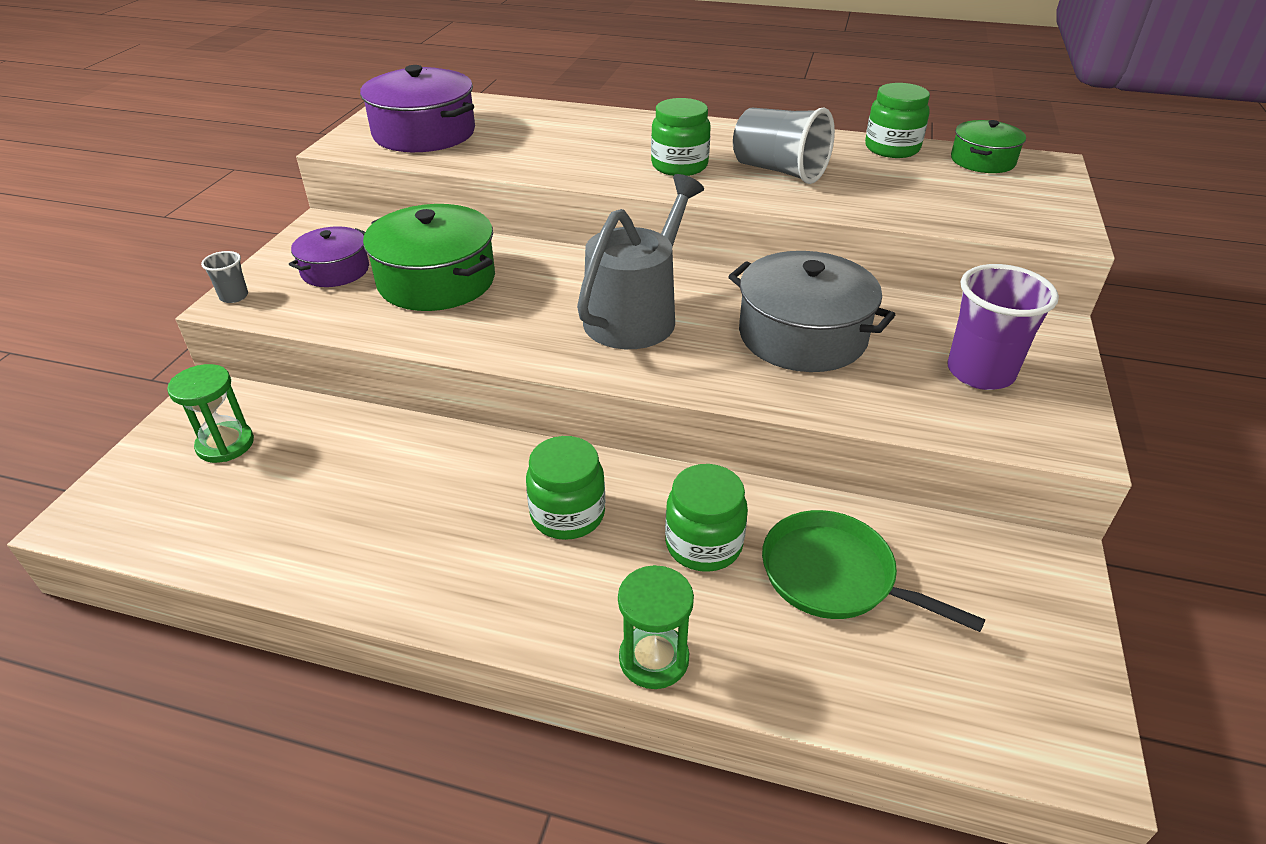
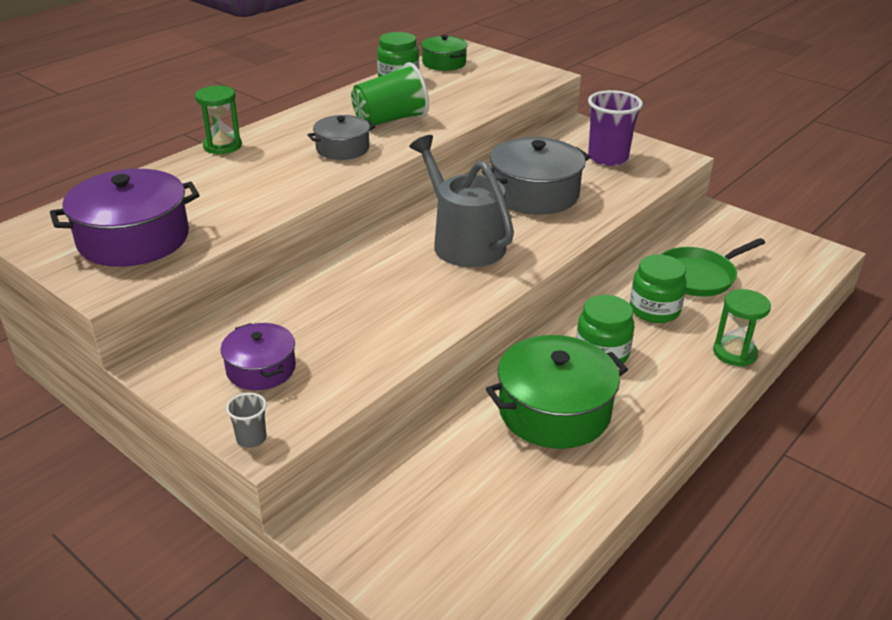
camera: 65 degrees left, 5 degrees down
green hourglass [167,364,254,463] -> green hourglass moved to [195,86,242,154]
green pot [363,204,495,311] -> green pot moved to [486,335,628,449]
green jar [651,98,711,176] -> grey pot [307,115,375,160]
grey cup [733,107,835,184] -> green cup [351,62,429,127]

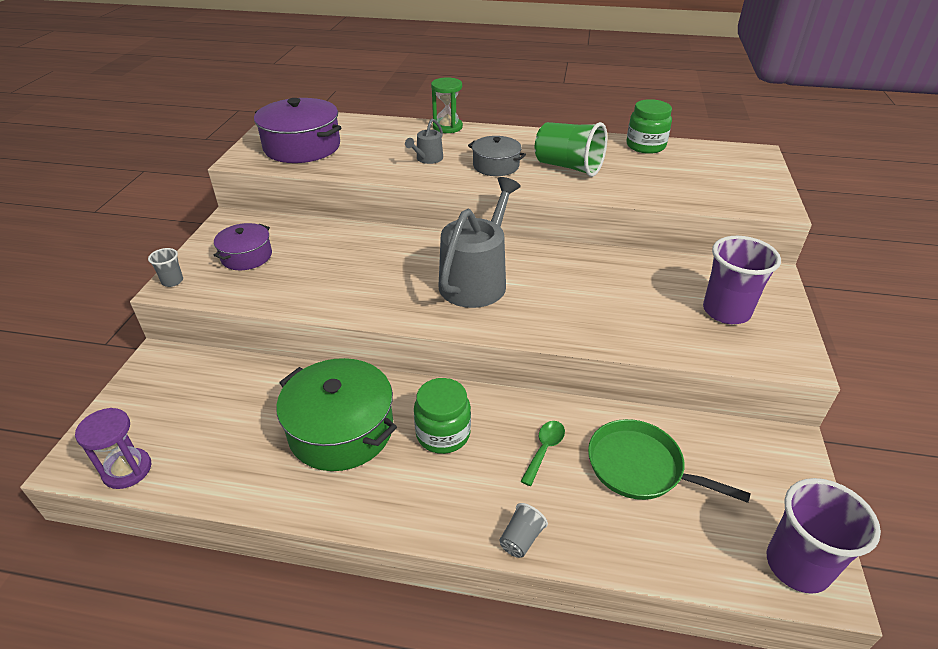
camera: 60 degrees right, 5 degrees up
green pot [421,35,468,71] -> none
grey pot [482,137,590,215] -> none
green jar [630,254,687,323] -> green spoon [520,421,565,486]
green hourglass [713,289,771,366] -> grey cup [499,503,548,558]
none -> purple hourglass [75,408,151,489]
none -> grey watering can [405,119,443,164]
none -> purple cup [767,478,881,594]

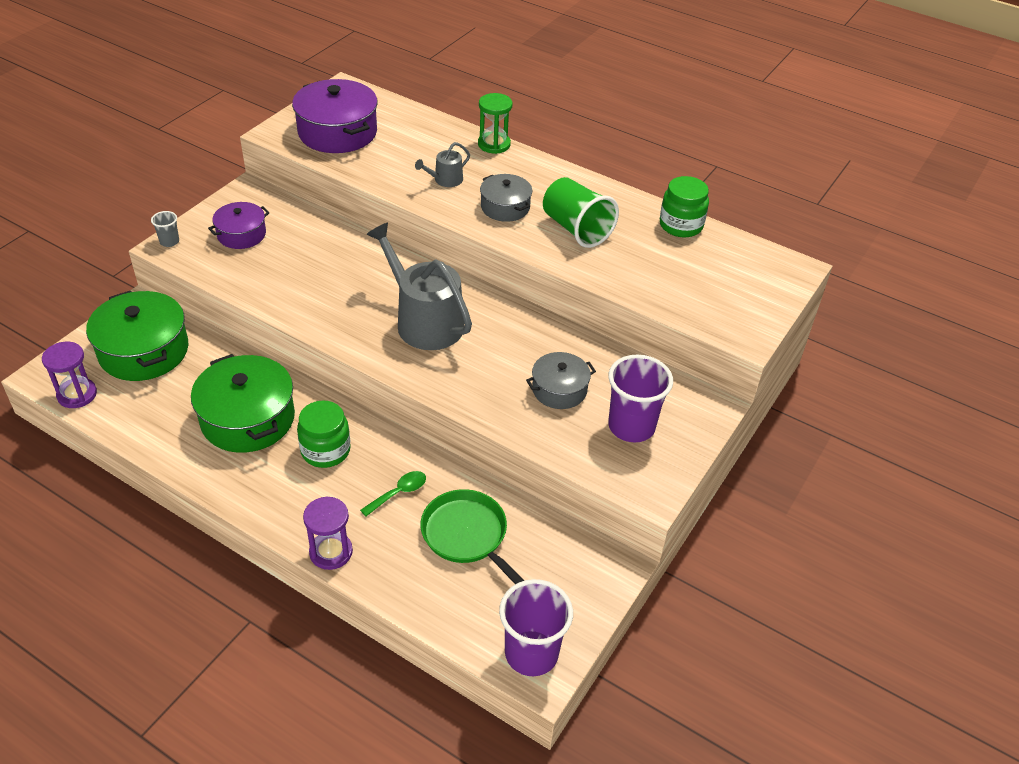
camera: 20 degrees right, 5 degrees up
grey watering can [439,177,521,308] -> grey watering can turned 90 degrees counterclockwise [366,223,472,350]
grey cup [499,503,548,558] -> purple hourglass [303,497,353,570]
none -> green pot [86,290,188,381]
none -> grey pot [526,352,596,409]

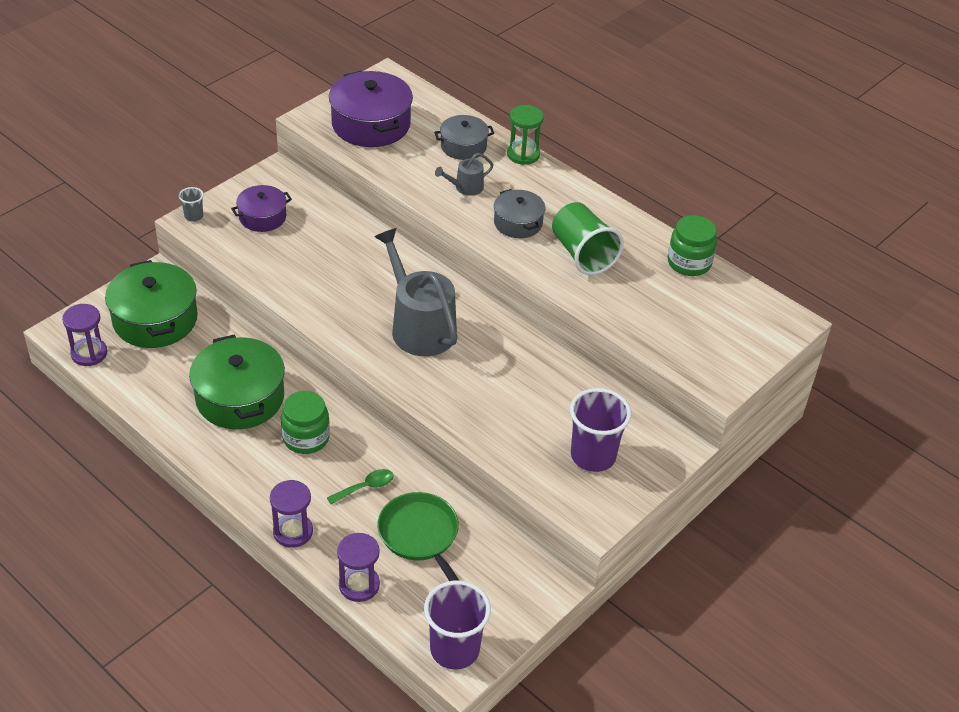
camera: 10 degrees right, 0 degrees up
grey pot [526,352,596,409] -> grey pot moved to [434,115,494,160]
none -> purple hourglass [337,533,380,602]

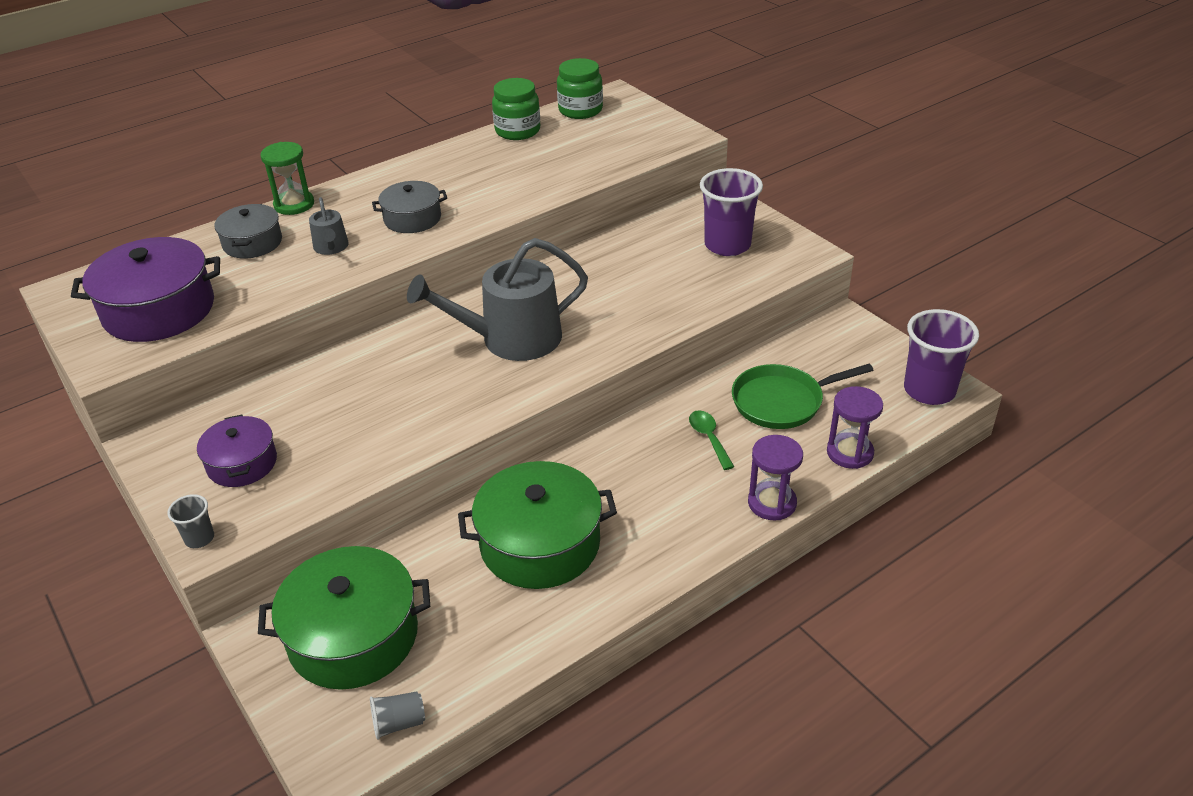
camera: 75 degrees left, 5 degrees down
purple hourglass [62,304,107,366] -> grey cup [370,691,425,740]
green jar [281,391,330,454] -> green jar moved to [557,58,603,119]
green cup [552,202,624,275] -> none

